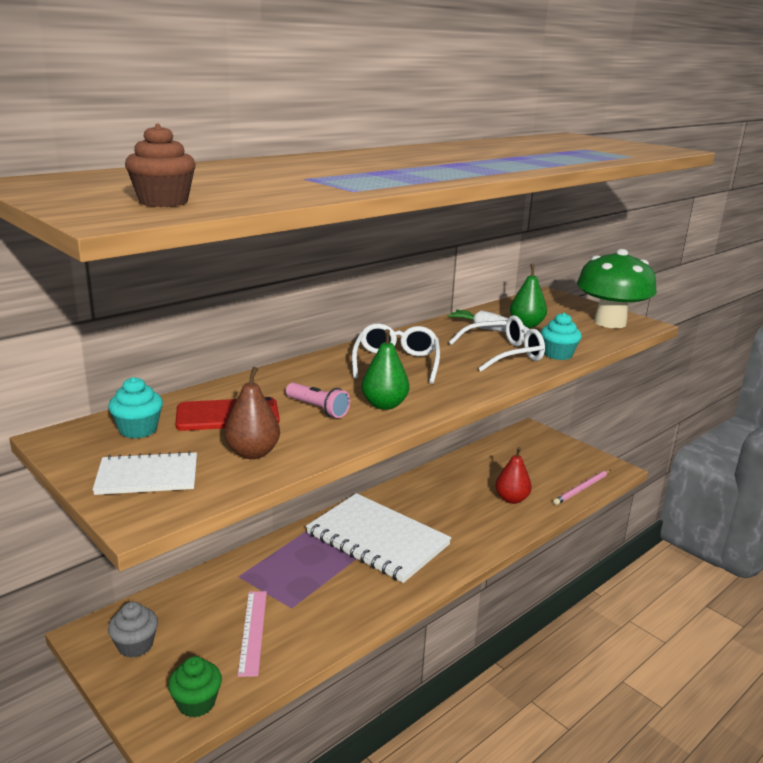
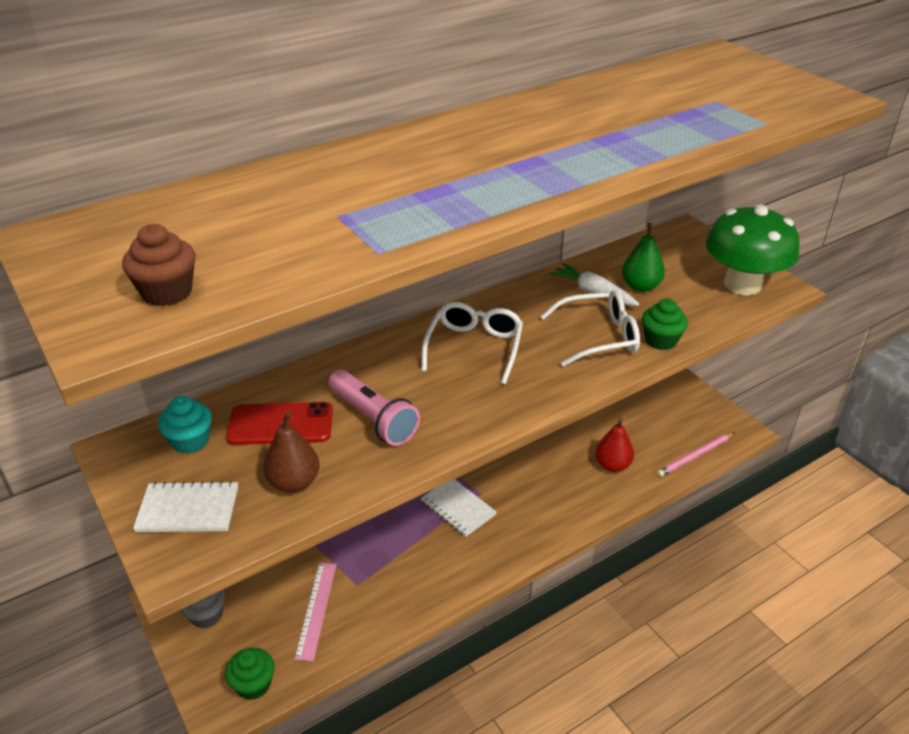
camera: 10 degrees right, 15 degrees up
pink flashlight [286,382,350,418] -> pink flashlight [329,370,420,446], size x1.50
white notebook [306,493,451,583] -> white notebook [421,479,497,537], size x0.52
green pear [361,329,409,410] -> none
turquoise cupcake [541,313,582,360] -> green cupcake [642,299,688,350]

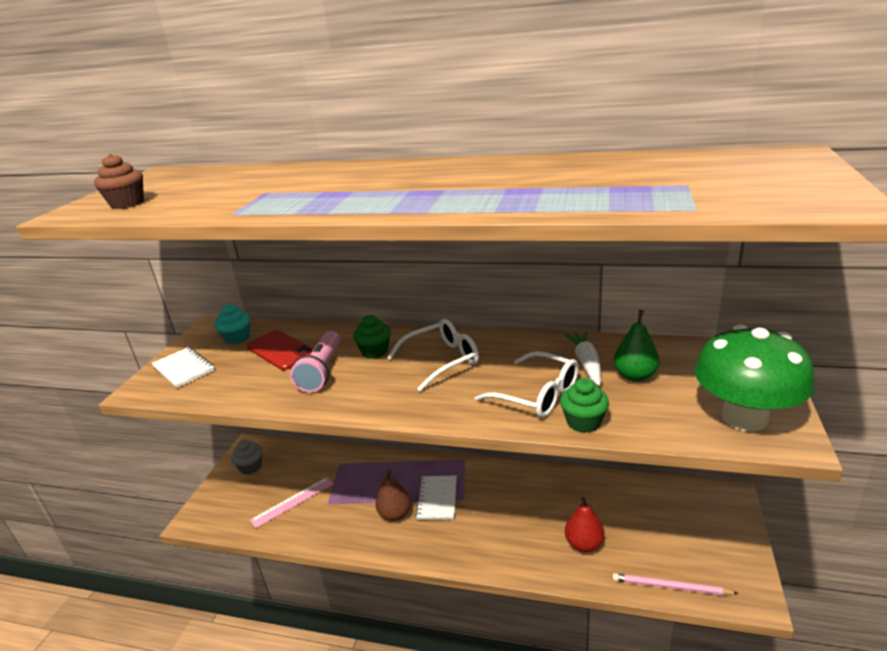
camera: 50 degrees right, 10 degrees down
green cupcake [225,648,275,700] -> green cupcake moved to [353,315,391,359]
brown pear [263,412,320,493] -> brown pear moved to [376,470,411,521]

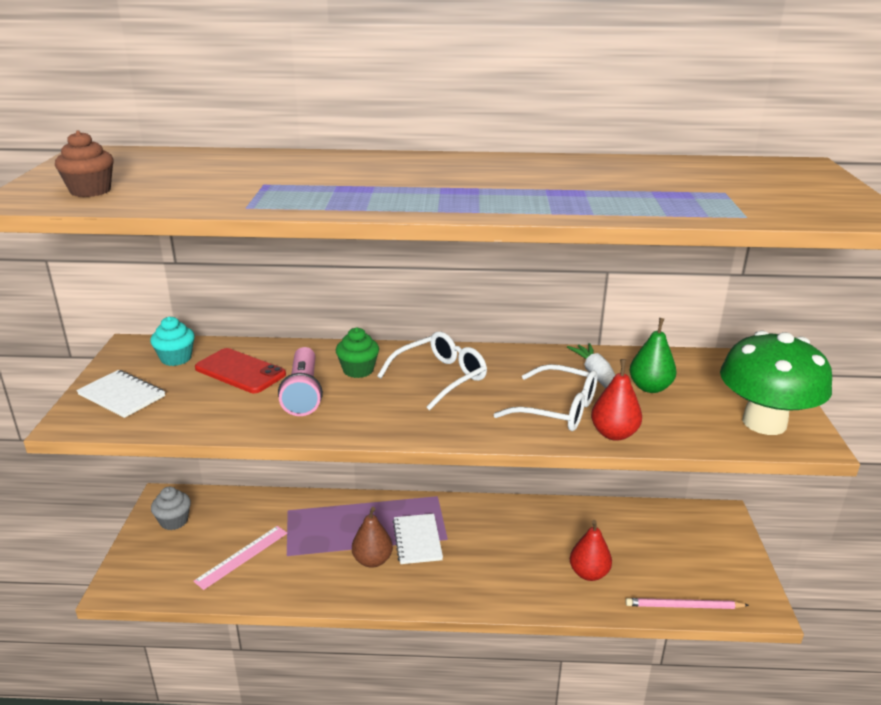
camera: 15 degrees left, 0 degrees up
green cupcake [560,378,609,433] -> red pear [591,359,642,441]

